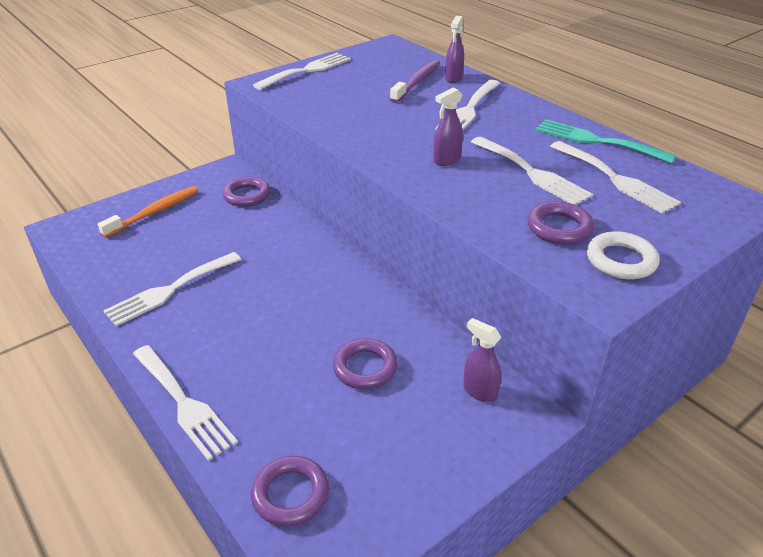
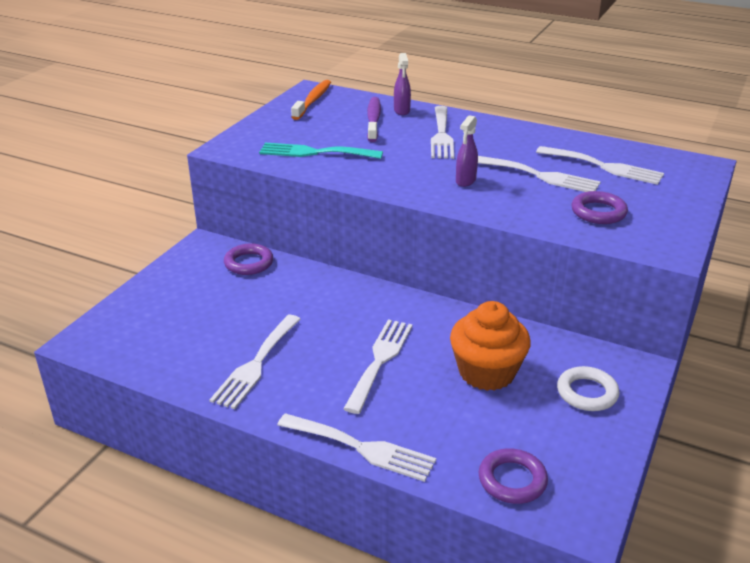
camera: 25 degrees left, 5 degrees down
orange toothbrush [98,186,199,238] -> orange toothbrush moved to [291,80,331,120]
white fork [253,53,351,90] -> white fork moved to [344,319,412,414]
purple ring [333,338,398,389] -> orange cupcake [450,301,531,391]
purple spray bottle [463,318,502,402] -> none
turquoise fork [536,119,676,164] -> turquoise fork moved to [259,143,383,159]
white ring [587,231,659,279] -> white ring moved to [557,366,619,411]

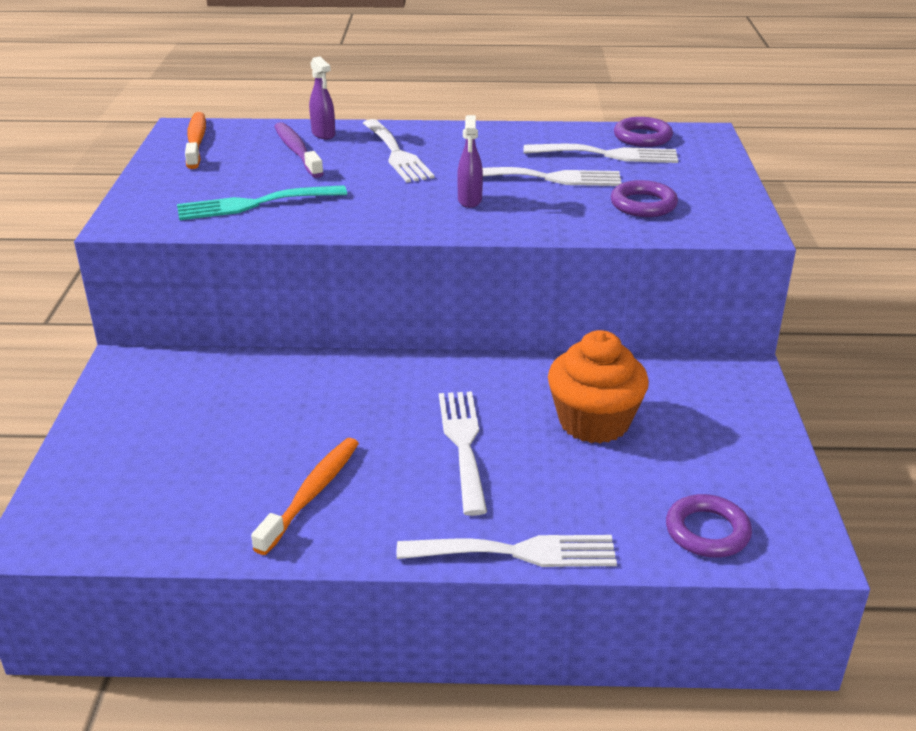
camera: 25 degrees left, 0 degrees up
white fork [210,315,301,409] -> orange toothbrush [251,438,359,555]
purple ring [224,244,273,275] -> purple ring moved to [614,117,673,147]
white ring [557,366,619,411] -> none

